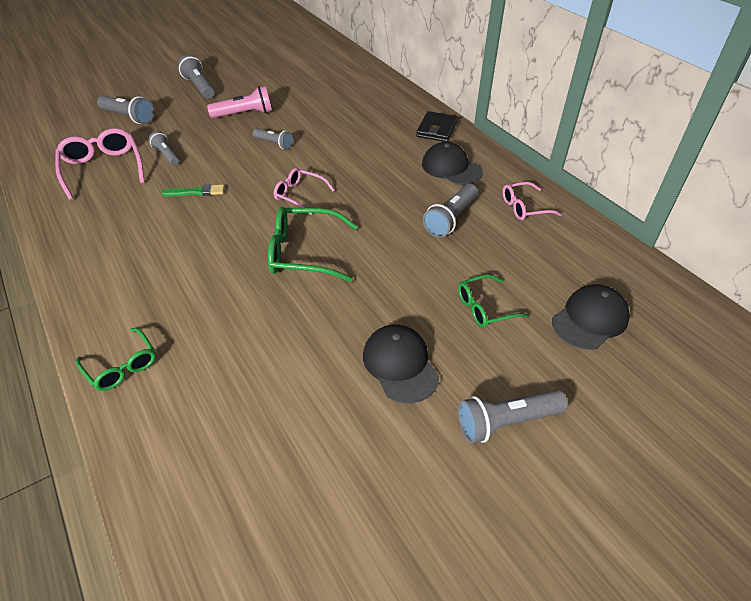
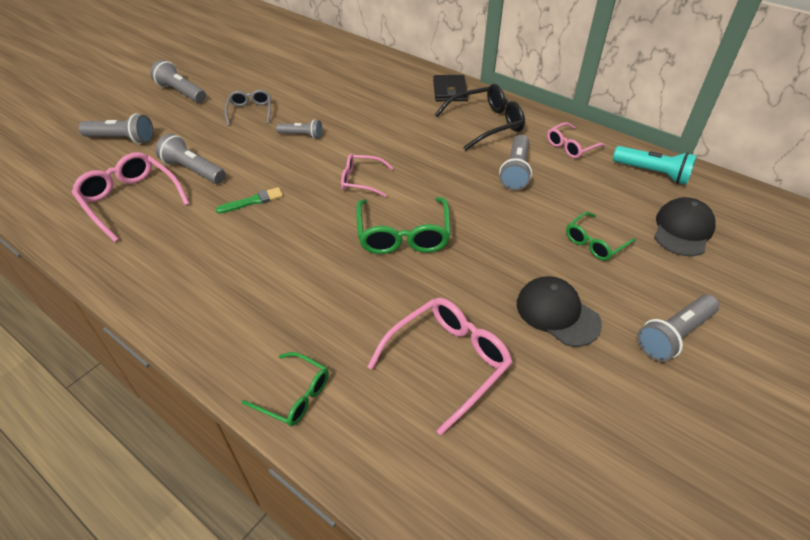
camera: 20 degrees left, 0 degrees up
grey flashlight [148,131,179,165] -> grey flashlight [155,134,226,184], size x1.54
pink flashlight [207,86,272,118] -> grey glasses [225,90,271,126]
green glasses [268,207,358,282] -> green glasses turned 75 degrees counterclockwise [356,197,451,254]
black cap [422,142,483,185] -> black glasses [435,84,525,151]
none -> pink glasses [368,298,513,435]
none -> turquoise flashlight [613,146,697,185]

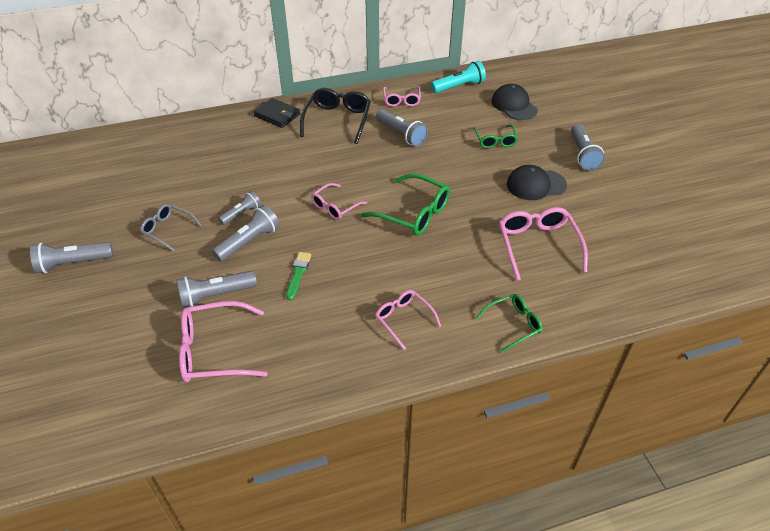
camera: 55 degrees left, 0 degrees up
grey flashlight [79,114,153,144] -> grey flashlight moved to [212,205,280,262]
none -> pink glasses [375,290,441,350]

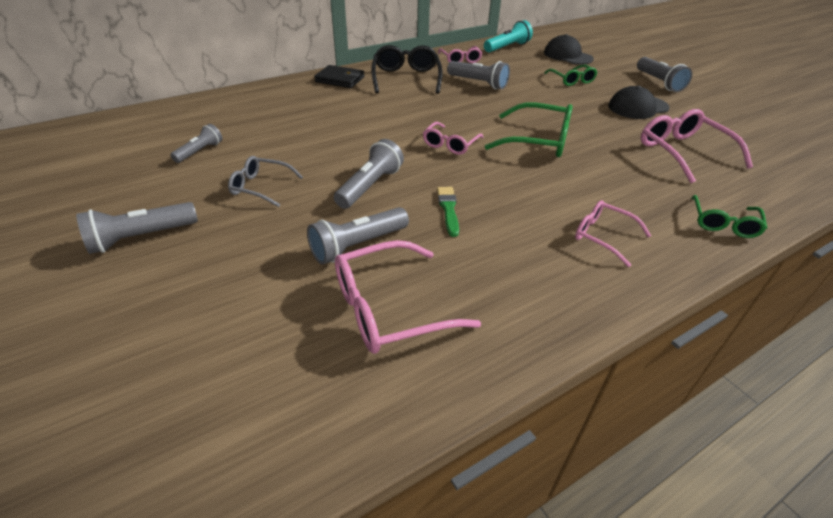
camera: 15 degrees left, 5 degrees down
grey flashlight [218,191,261,225] -> grey flashlight moved to [170,124,222,163]
green glasses [476,294,543,353] -> green glasses turned 150 degrees clockwise [691,195,767,238]

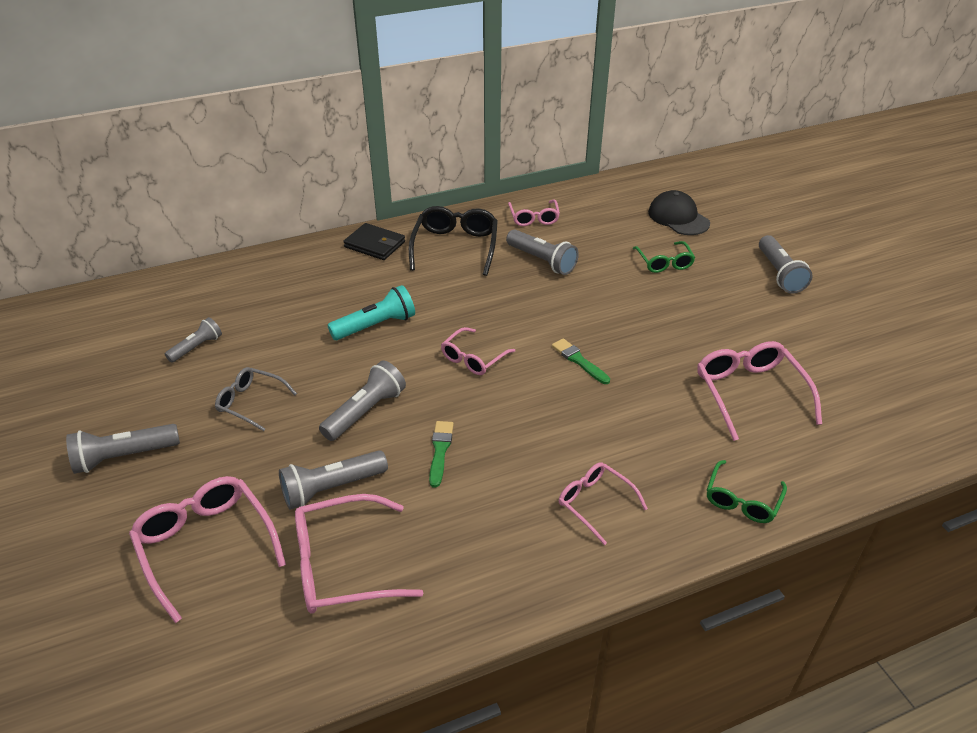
camera: 10 degrees right, 0 degrees up
turquoise flashlight [484,20,533,53] -> turquoise flashlight moved to [327,285,415,340]
green glasses [485,102,573,157] -> green brush [552,338,610,384]
black cap [608,86,670,119] -> none
none -> pink glasses [129,476,286,623]

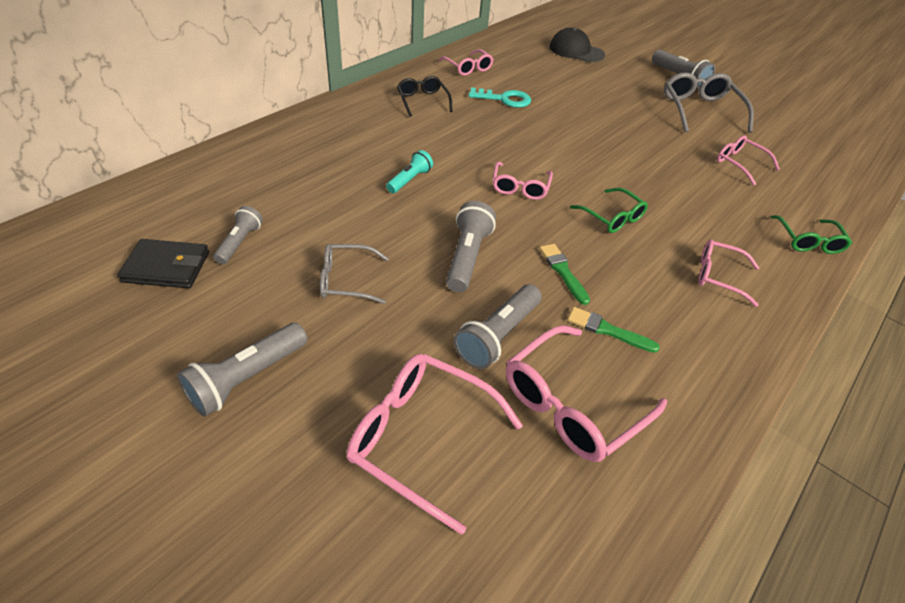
camera: 30 degrees left, 5 degrees up
turquoise flashlight [327,285,415,340] -> turquoise flashlight [386,150,433,193], size x0.65
black wallet [343,223,405,260] -> black wallet moved to [117,239,209,288]
black glasses [409,206,498,276] -> black glasses [397,76,453,117], size x0.61
grey flashlight [506,230,579,275] -> turquoise key [469,88,531,108]
green brush [552,338,610,384] -> green brush moved to [567,307,660,353]
green glasses [633,241,695,273] -> green glasses moved to [570,188,648,233]
pink glasses [697,341,822,441] -> pink glasses [717,135,780,186], size x0.61
none -> grey glasses [664,72,754,133]

